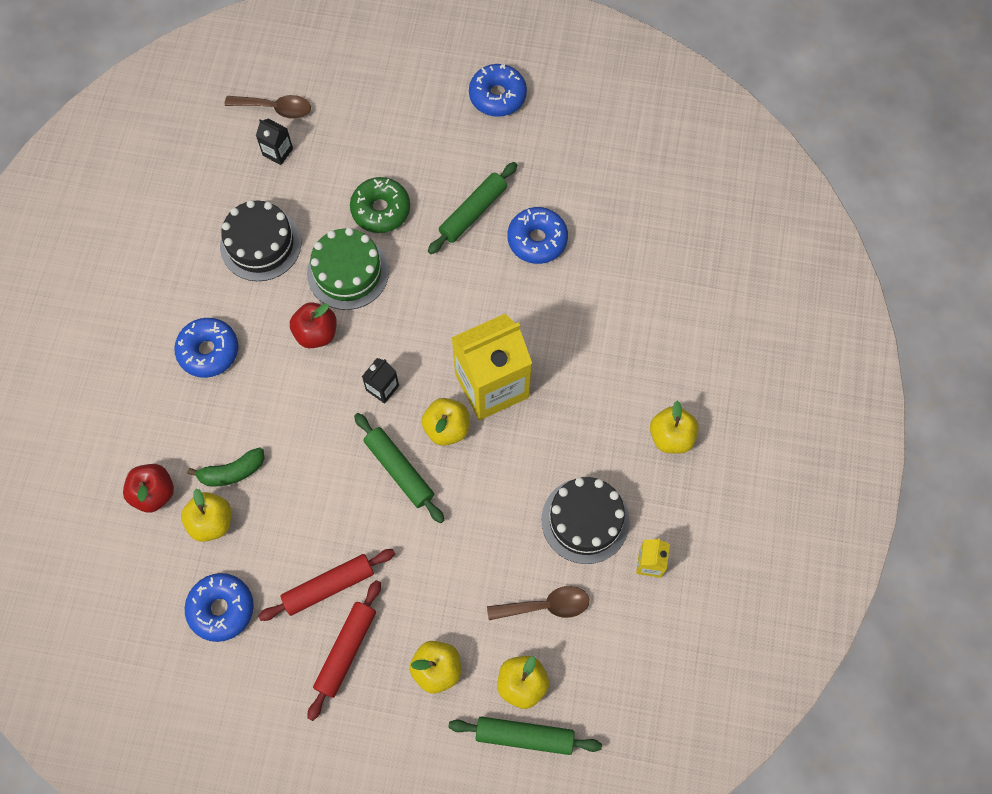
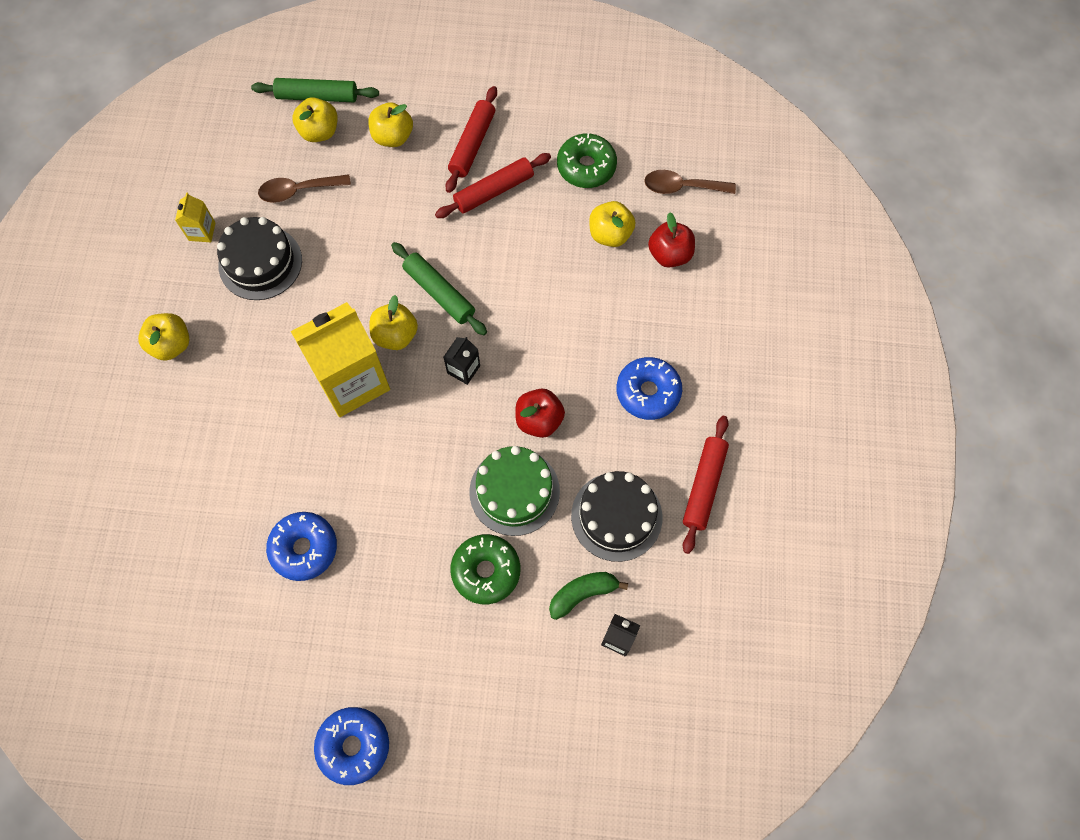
camera: 175 degrees right, 0 degrees up
blue donut [185,573,254,642] -> green donut [557,133,617,188]
green banana [187,447,265,487] -> green banana moved to [549,572,628,620]
brown spoon [224,95,311,119] -> brown spoon moved to [644,170,736,194]
green rolling pin [428,162,517,254] -> none
none -> red rolling pin [683,416,729,554]

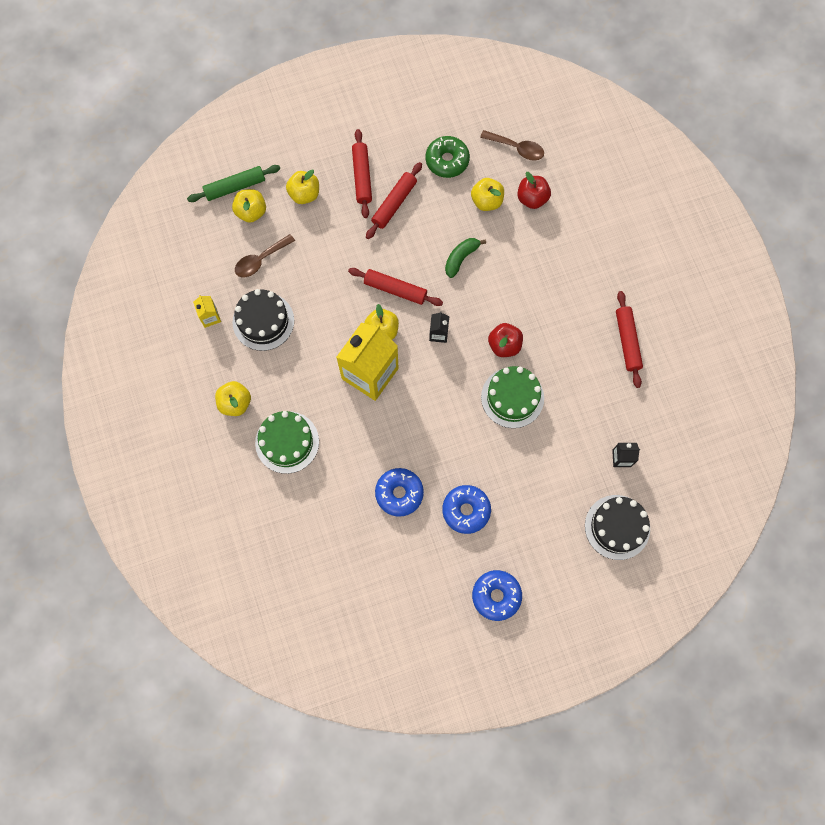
camera: 25 degrees left, 5 degrees up
green rolling pin [391,242,487,335] -> red rolling pin [348,268,443,306]
green donut [450,534,520,604] -> none
green banana [549,572,628,620] -> green banana moved to [445,238,486,278]
black cake [571,471,662,562] -> black cake moved to [585,495,650,560]
blue donut [616,357,682,420] -> blue donut moved to [442,485,491,534]
brown spoon [644,170,736,194] -> brown spoon turned 135 degrees counterclockwise [480,130,544,160]
none -> green cake [255,411,319,474]

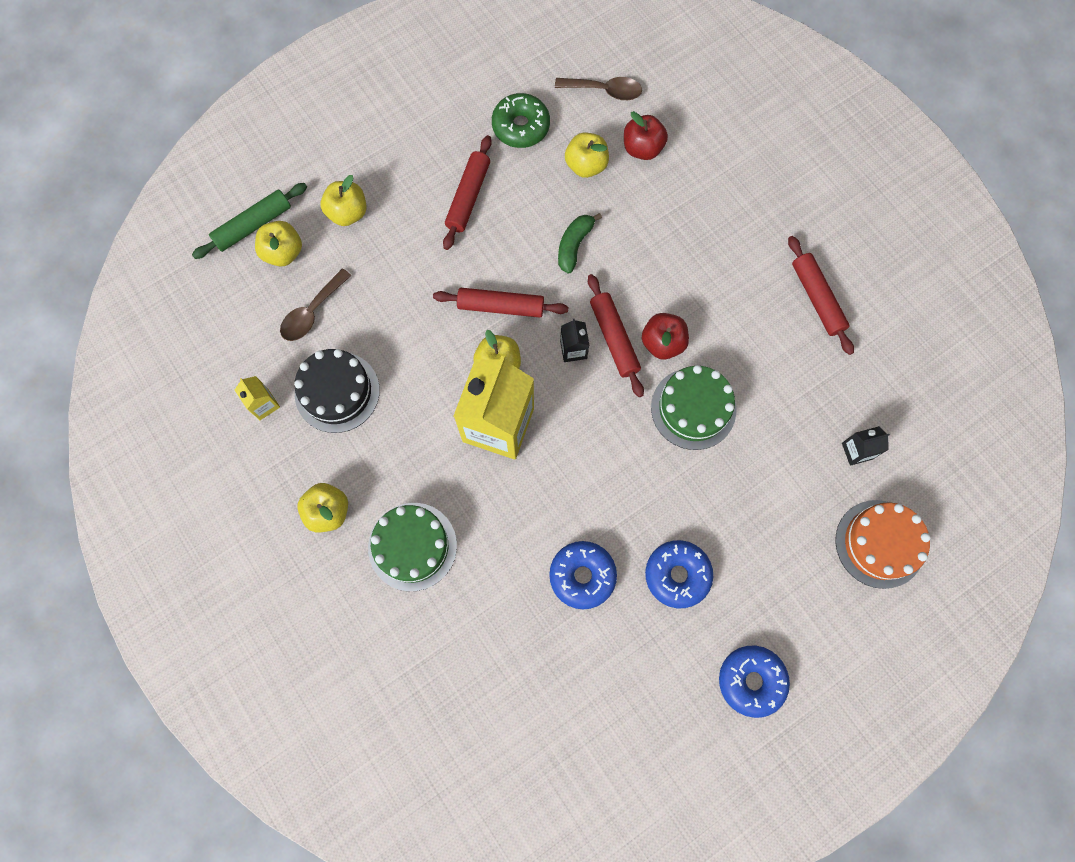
camera: 15 degrees left, 0 degrees up
red rolling pin [352,129,372,218] -> red rolling pin moved to [588,274,644,397]
black cake [585,495,650,560] -> orange cake [835,500,931,589]

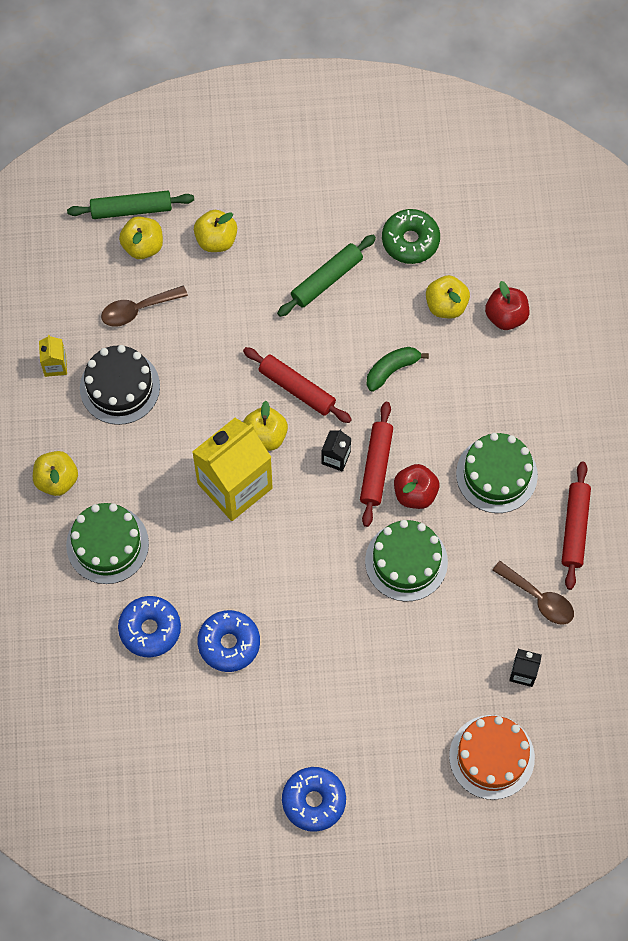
camera: 30 degrees right, 5 degrees down
red rolling pin [443,135,492,250] -> green rolling pin [277,235,376,317]
brown spoon [555,77,642,100] -> brown spoon moved to [492,561,574,625]
blue donut [645,540,713,608] -> blue donut moved to [118,596,181,657]
none -> green cake [456,433,538,513]

